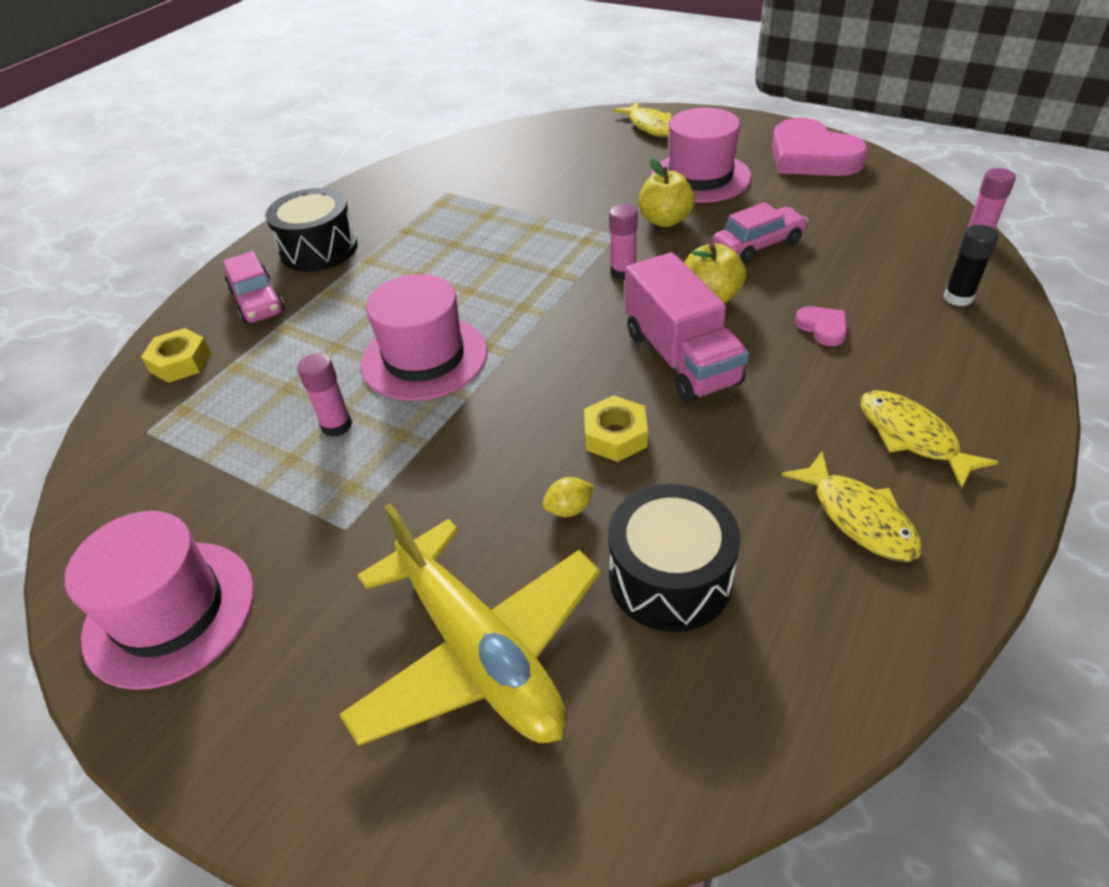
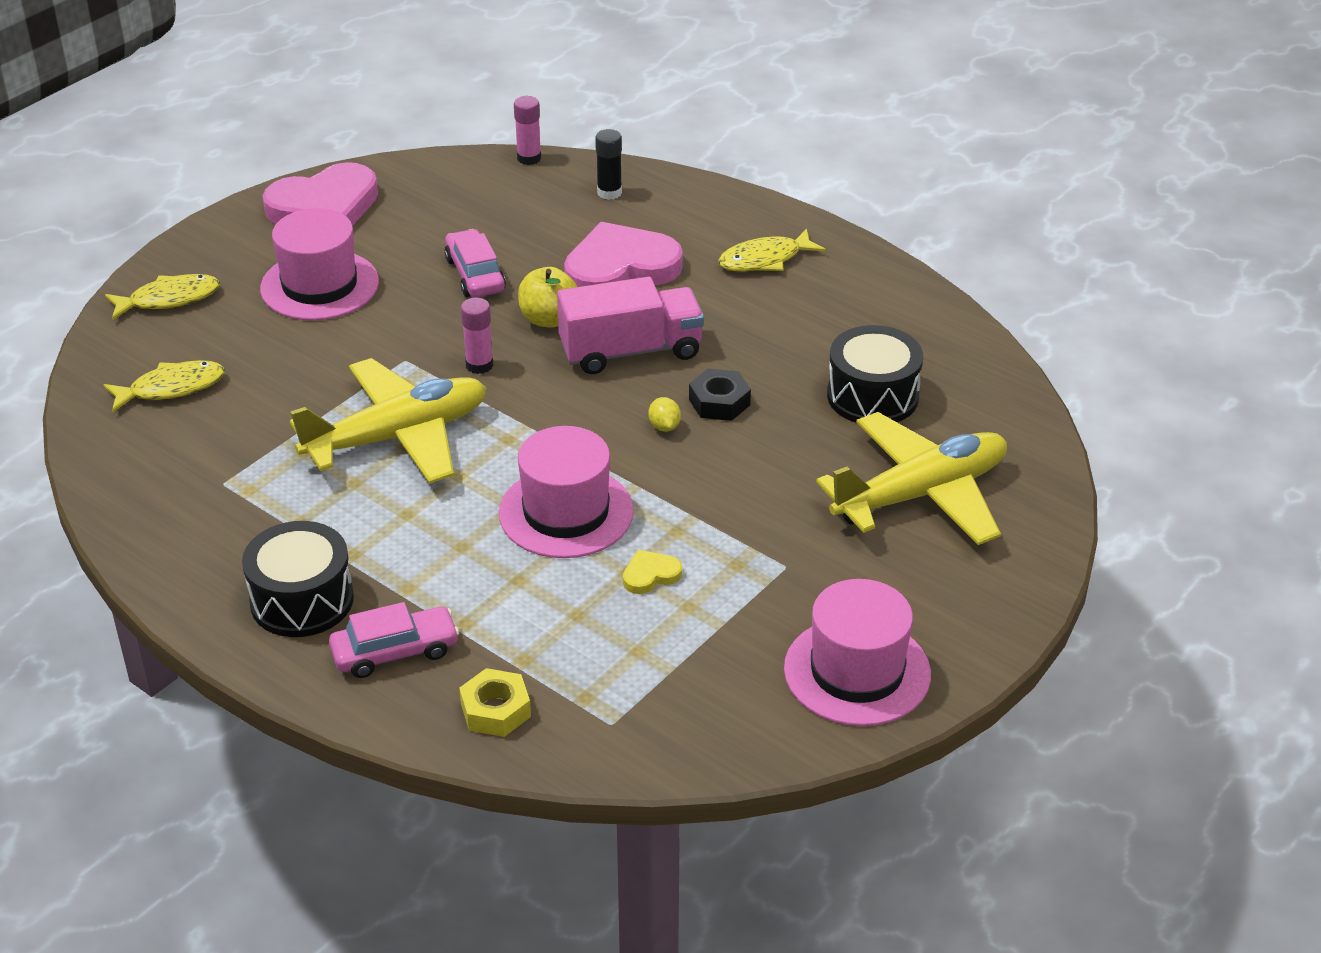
camera: 85 degrees left, 5 degrees down
pink glue stick [297,353,352,437] -> yellow heart [623,550,682,594]
yellow lemon [542,477,595,517] -> yellow lemon moved to [648,397,681,432]
yellow nut [584,395,648,462] -> black nut [689,369,751,421]
yellow apple [638,158,695,227] -> none
yellow fish [781,451,922,562] -> yellow fish moved to [103,360,225,413]
pink heart [795,306,847,346] -> pink heart [564,222,683,287], size x2.33
none -> yellow plane [290,358,486,484]

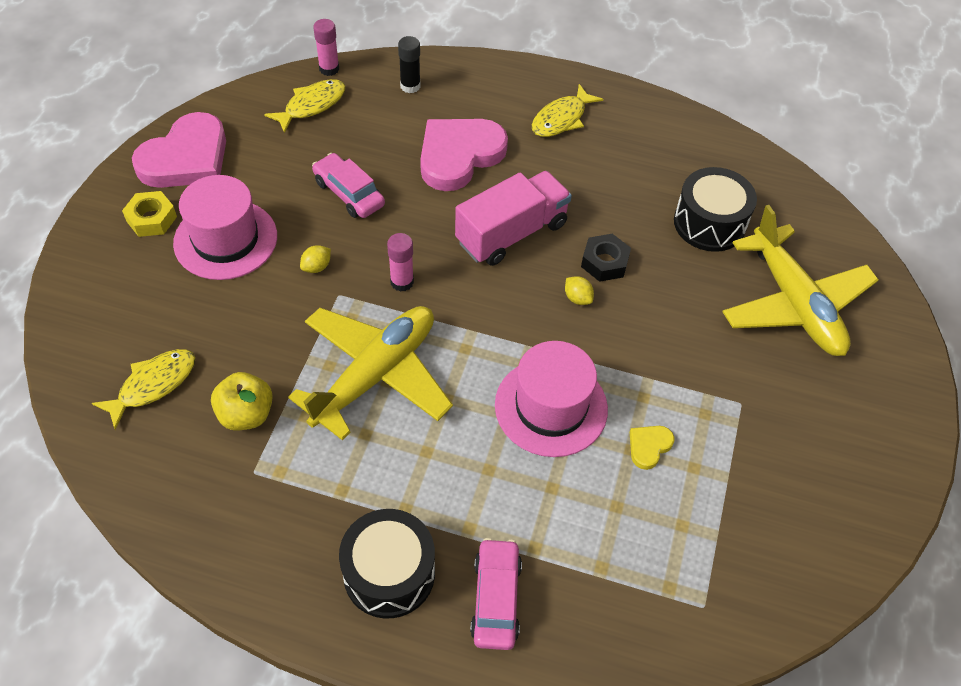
camera: 25 degrees left, 15 degrees up
yellow fish [105,274,220,320] -> yellow fish moved to [264,79,346,133]
pink car [329,602,459,678] -> pink car turned 45 degrees counterclockwise [470,538,522,650]
yellow nut [459,668,531,737] -> yellow nut moved to [122,191,177,237]
yellow apple [518,267,577,328] -> yellow apple moved to [211,372,273,430]
pink hat [784,579,931,726] -> none
yellow plane [816,412,1007,545] -> yellow plane turned 120 degrees clockwise [722,205,879,356]
none -> yellow lemon [300,245,331,273]

